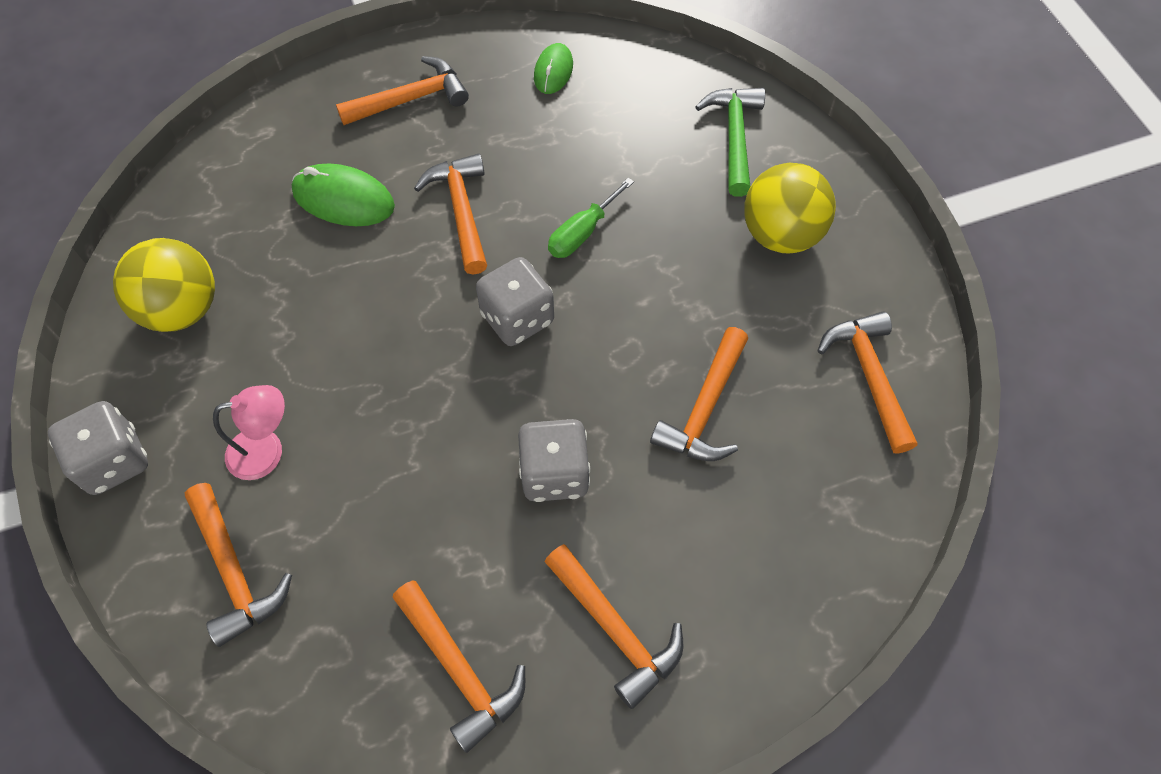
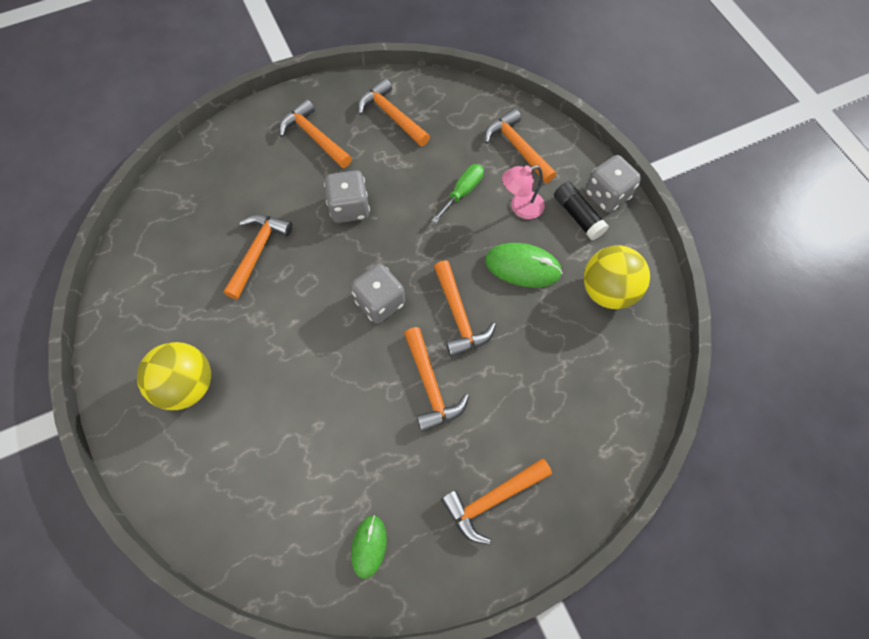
camera: 175 degrees right, 5 degrees up
green mouse [292,164,395,226] -> green mouse moved to [485,243,562,287]
green screwdriver [548,178,634,258] -> green screwdriver moved to [432,164,484,223]
green hammer [695,88,765,197] -> none
orange hammer [817,311,917,454] -> orange hammer moved to [434,260,496,357]
none -> black glue stick [554,182,609,241]

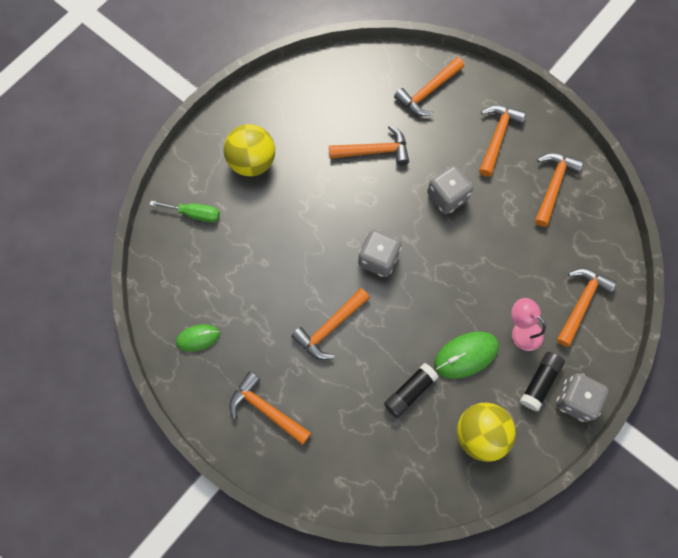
camera: 65 degrees right, 5 degrees up
green screwdriver [432,164,484,223] -> green screwdriver moved to [150,201,220,222]
orange hammer [434,260,496,357] -> orange hammer moved to [394,57,464,116]
green mouse [485,243,562,287] -> green mouse turned 75 degrees clockwise [434,331,499,379]
none -> black glue stick [384,363,438,418]

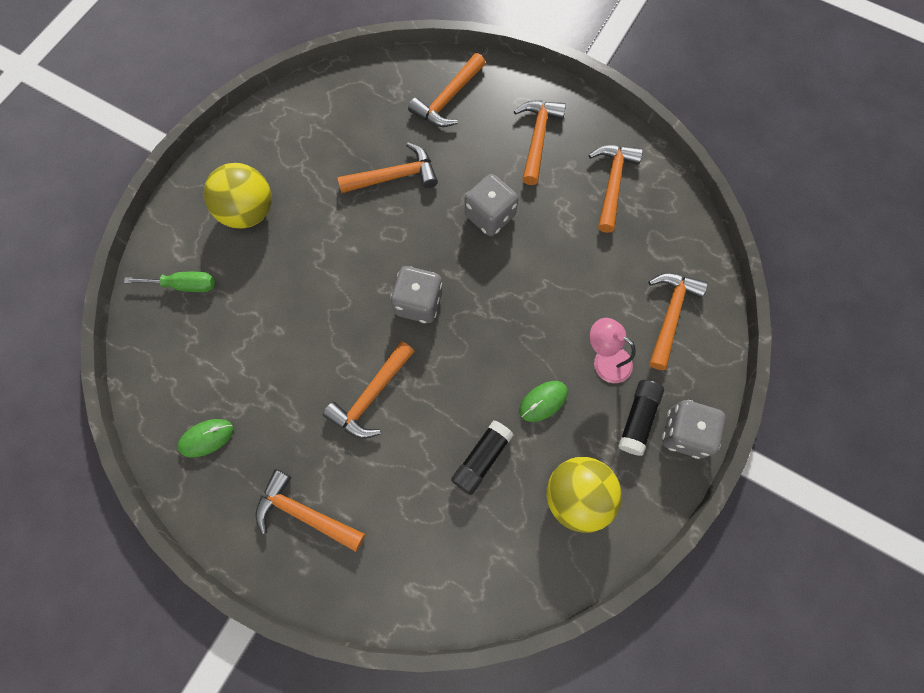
camera: 10 degrees left, 0 degrees up
green mouse [434,331,499,379] -> green mouse [519,381,568,422], size x0.64

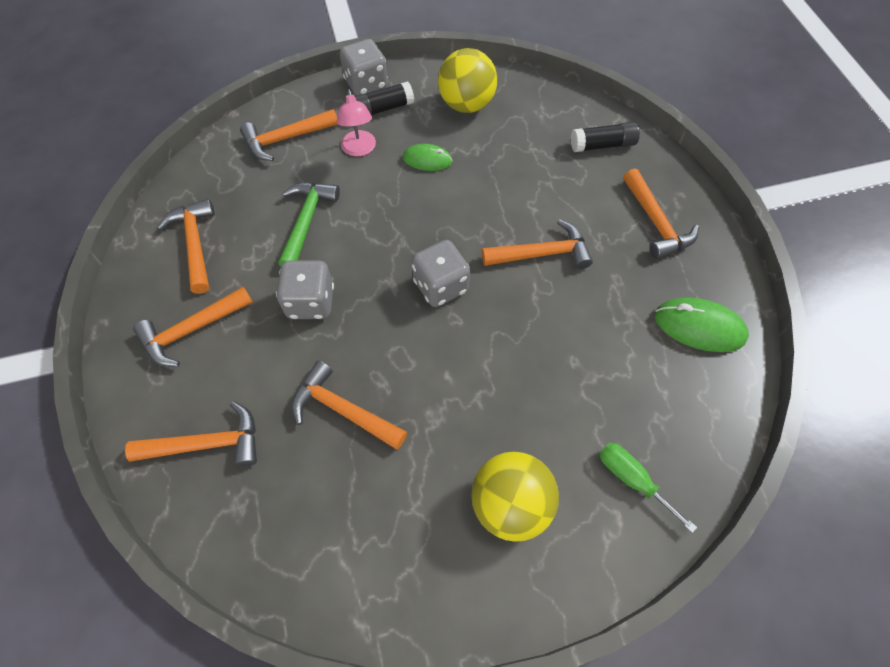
camera: 135 degrees left, 10 degrees down
green mouse [177,419,233,457] -> green mouse [655,297,749,352], size x1.56
black glue stick [451,420,514,495] -> black glue stick moved to [571,122,640,152]
orange hammer [589,145,643,233] -> orange hammer turned 105 degrees clockwise [157,199,215,294]
none -> green hammer [278,182,340,266]

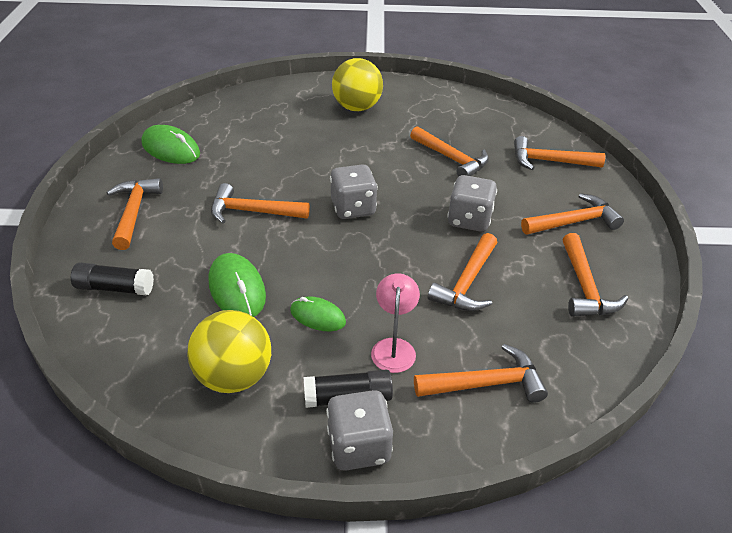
camera: 165 degrees left, 20 degrees down
green hammer [278,182,340,266] -> orange hammer [428,233,497,311]
green screwdriver [599,442,697,533] -> none
none -> green mouse [209,253,266,317]

